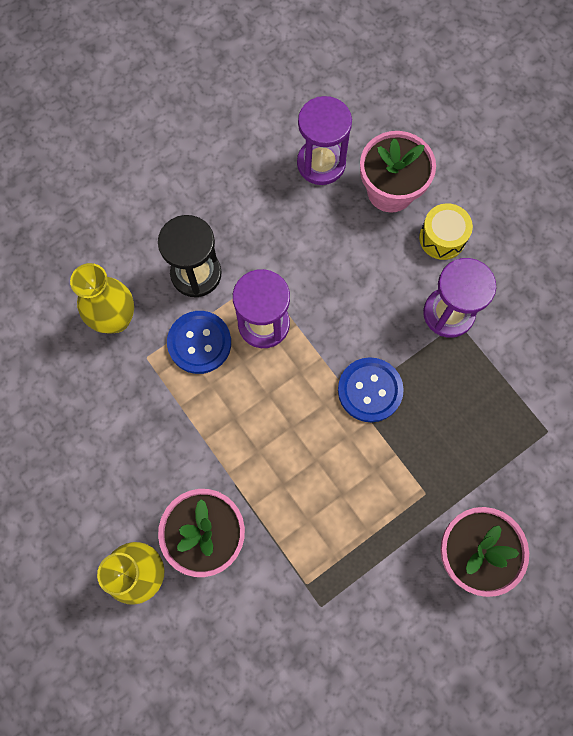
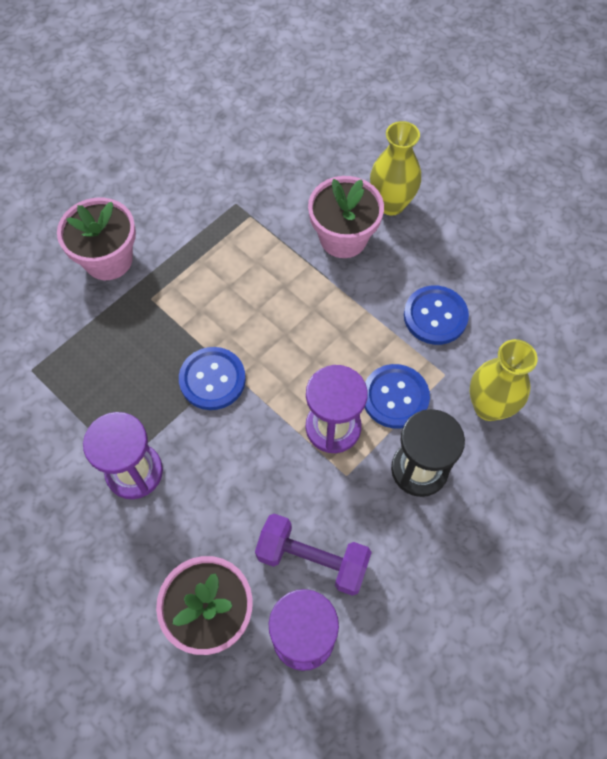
camera: 170 degrees right, 10 degrees down
yellow drum [419,203,473,260] -> none
none -> purple dumbbell [255,514,372,596]
none -> blue button [404,285,469,345]

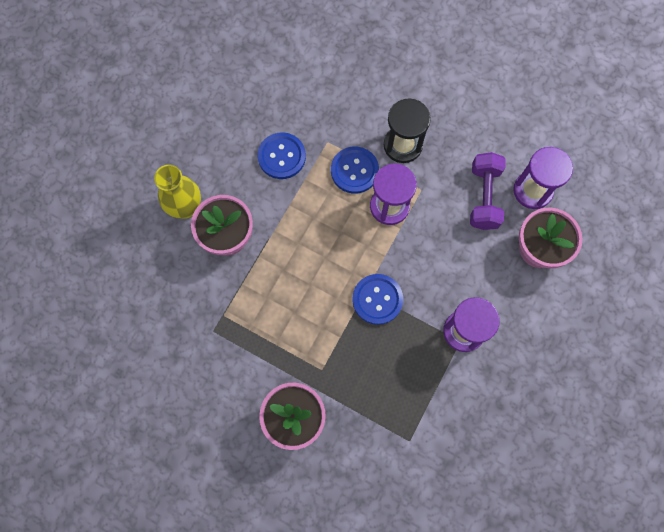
camera: 105 degrees left, 10 degrees up
yellow vase [470,339,537,421] -> none

